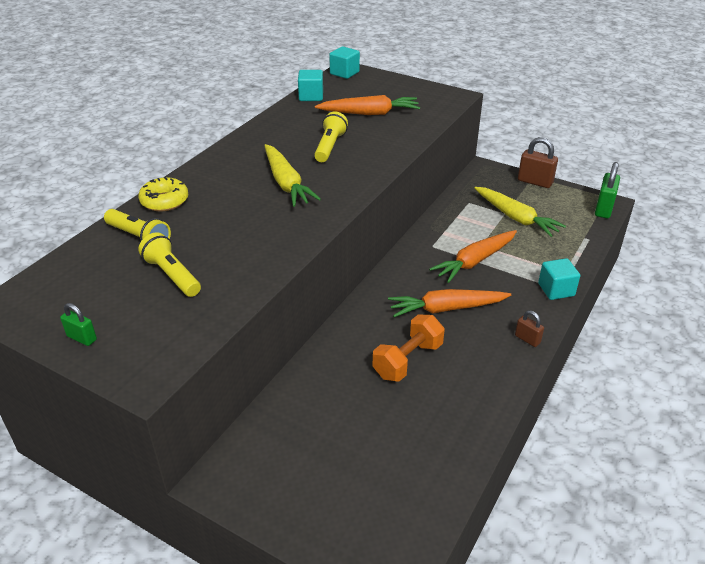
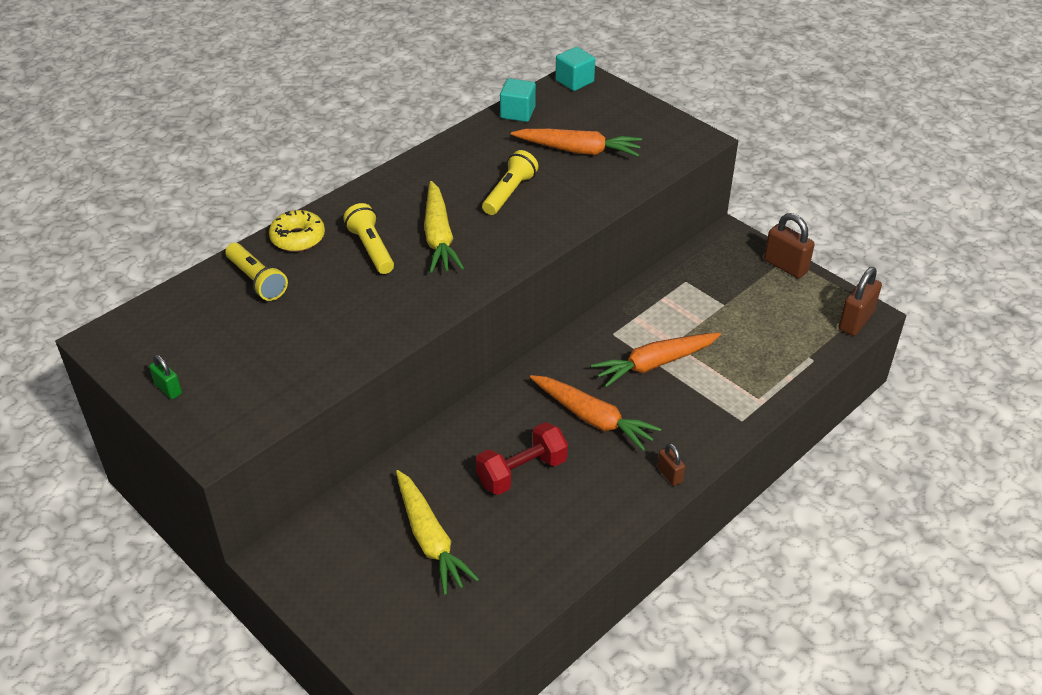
camera: 15 degrees right, 5 degrees up
yellow flashlight [138,232,201,297] -> yellow flashlight moved to [343,203,394,274]
orange dumbbell [373,315,445,382] -> red dumbbell [476,422,568,495]
orange carrot [388,289,511,317] -> orange carrot turned 150 degrees counterclockwise [530,375,661,451]
yellow carrot [474,187,566,237] -> yellow carrot moved to [396,470,479,595]
turquoise cube [538,258,580,300] -> none
green padlock [595,162,620,218] -> brown padlock [838,267,882,336]

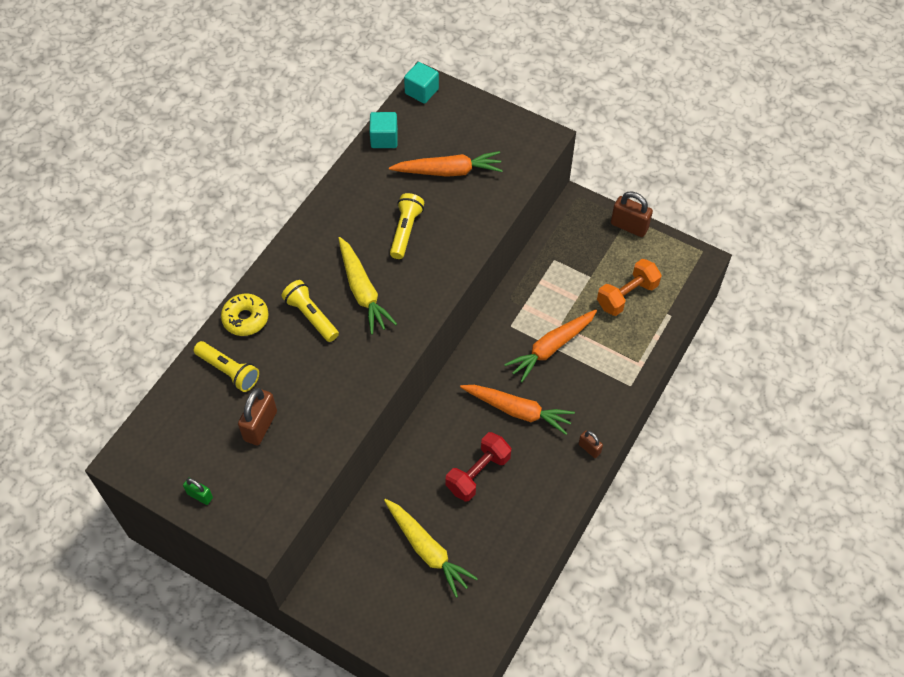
camera: 15 degrees left, 15 degrees up
brown padlock [838,267,882,336] -> brown padlock moved to [238,388,277,446]
none -> orange dumbbell [597,259,661,316]

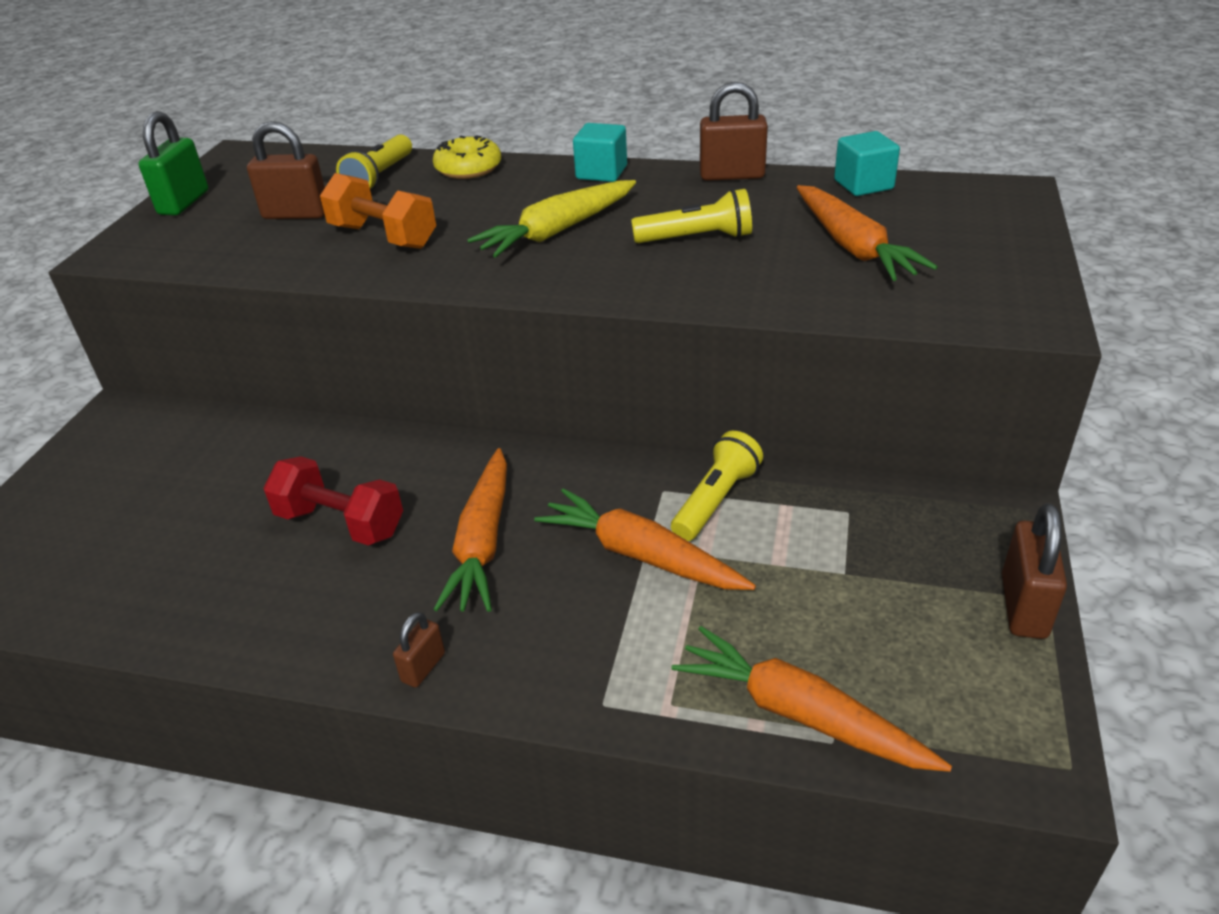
camera: 75 degrees right, 20 degrees down
green padlock [183,478,213,505] -> green padlock [139,111,208,215], size x1.75
yellow flashlight [282,280,339,342] -> yellow flashlight moved to [671,431,763,541]
yellow carrot [384,499,478,598] -> none
turquoise cube [404,62,439,104] -> turquoise cube moved to [573,123,627,182]
orange dumbbell [597,259,661,316] -> orange dumbbell moved to [320,173,436,249]
none -> orange carrot [672,626,952,772]
none -> brown padlock [700,82,768,181]

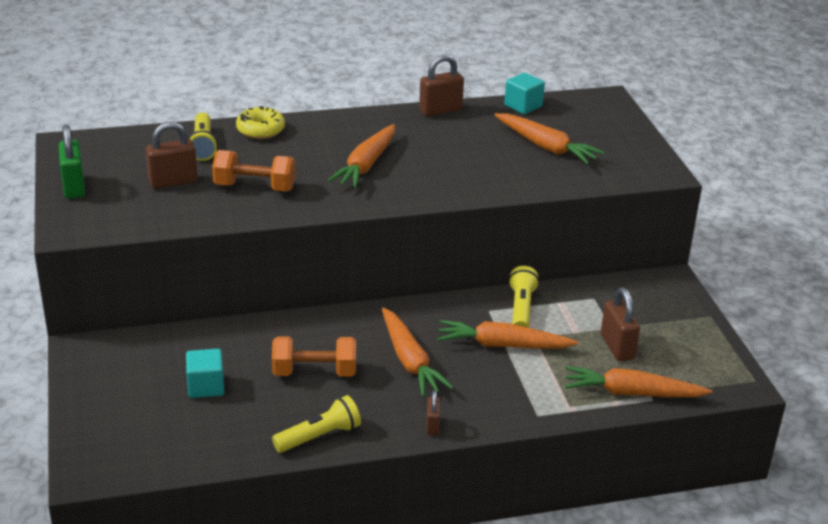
camera: 30 degrees left, 5 degrees down
red dumbbell [263,456,403,546] -> orange dumbbell [272,336,356,377]
yellow carrot [467,180,636,258] -> orange carrot [327,124,395,188]
turquoise cube [573,123,627,182] -> turquoise cube moved to [186,349,224,398]
yellow flashlight [631,189,752,243] -> yellow flashlight moved to [272,395,361,453]
brown padlock [1002,503,1067,639] -> brown padlock moved to [601,288,640,361]

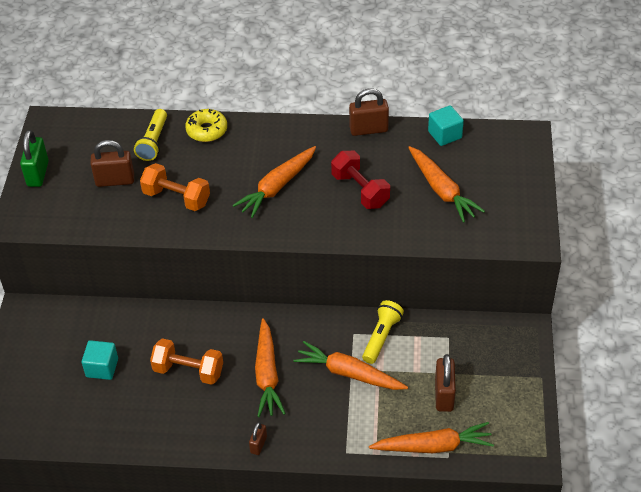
camera: 20 degrees right, 15 degrees up
yellow flashlight [272,395,361,453] -> none
orange carrot [565,366,712,397] -> orange carrot turned 150 degrees clockwise [369,422,494,453]
none -> red dumbbell [331,151,390,209]

